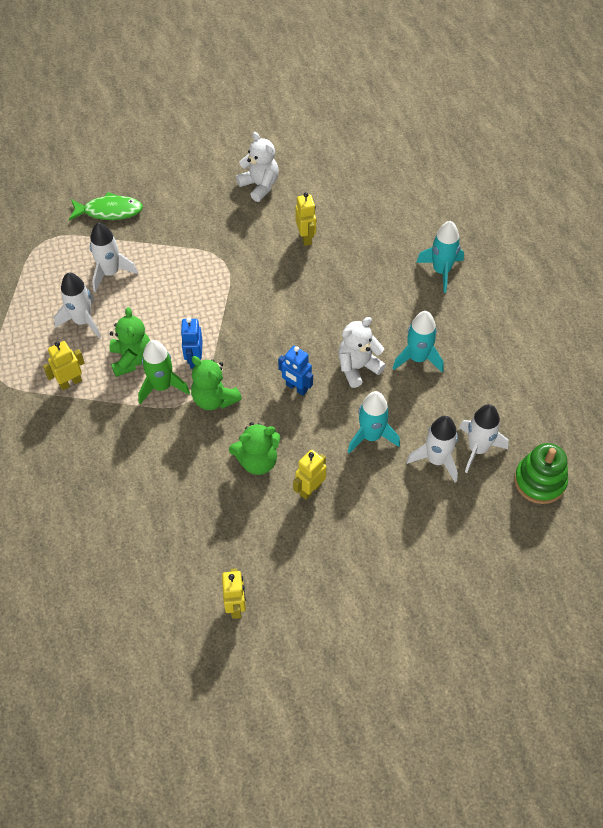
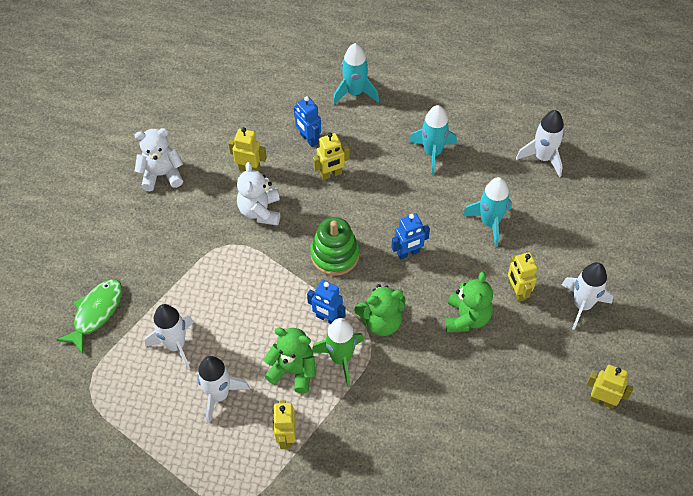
camera: 60 degrees left, 0 degrees up
white teddy bear [338,317,386,388] -> white teddy bear moved to [237,162,280,226]
white rocket [406,416,458,483] -> white rocket moved to [561,262,613,330]
green stacking toy [514,443,568,504] -> green stacking toy moved to [310,217,359,276]
none -> blue robot [294,96,321,147]
none -> yellow robot [313,132,350,180]

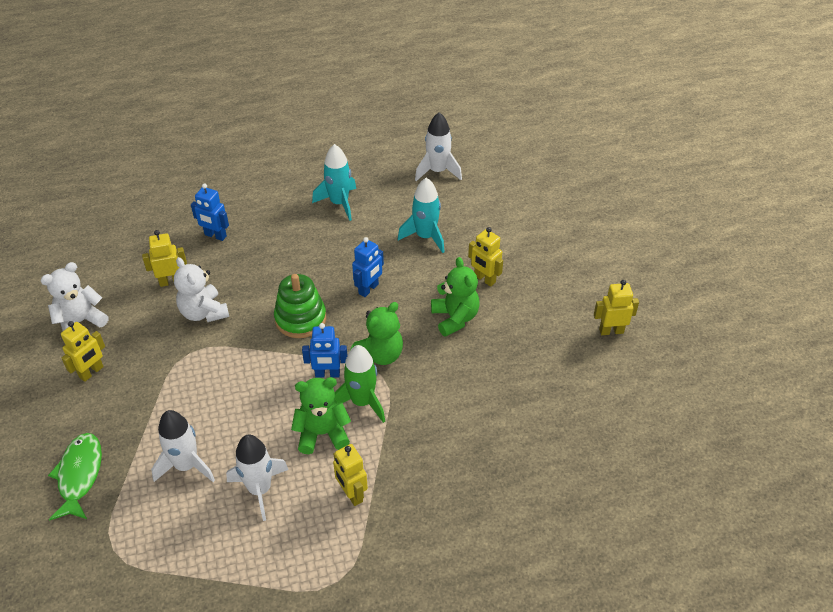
camera: 30 degrees left, 10 degrees down
yellow robot [313,132,350,180] -> yellow robot moved to [61,321,105,382]
turquoise rocket [333,43,379,105] -> none
white rocket [561,262,613,330] -> none

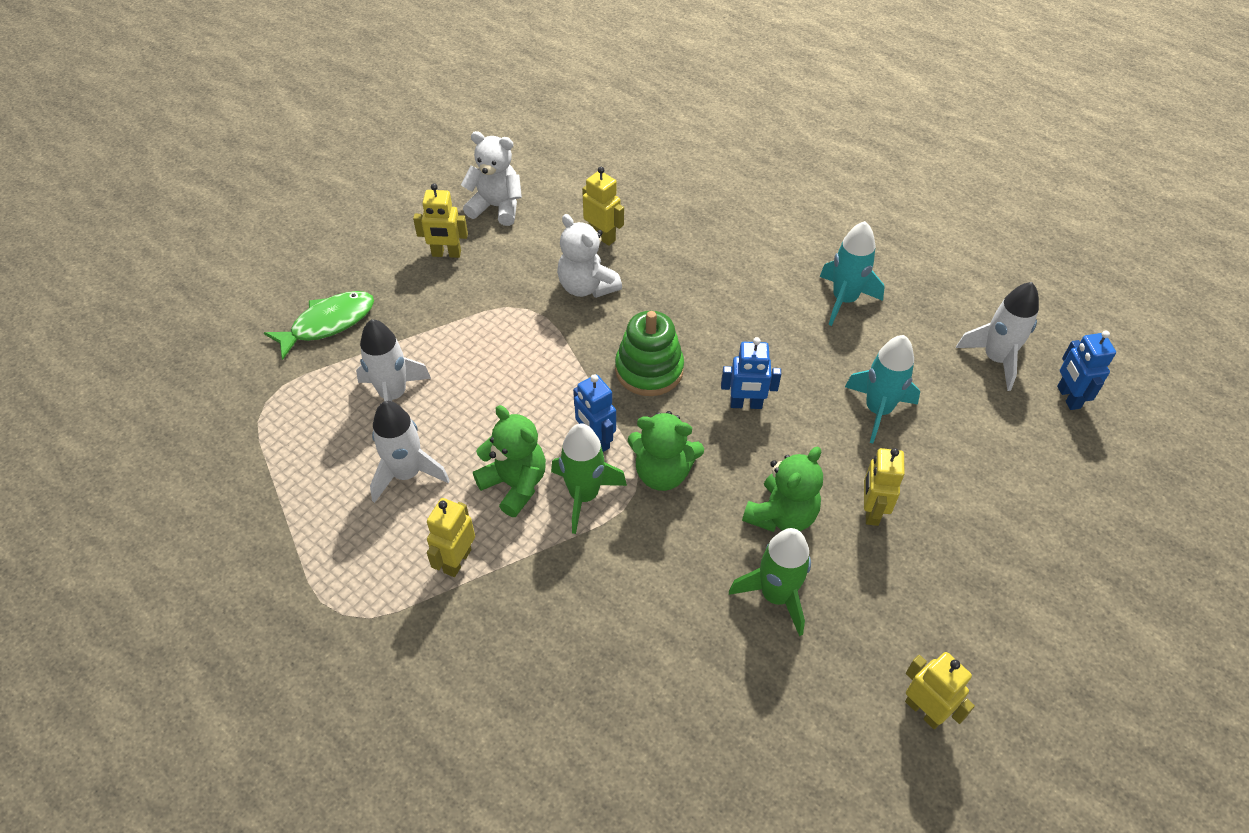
camera: 55 degrees right, 5 degrees up
white teddy bear [174,257,229,322] -> white teddy bear turned 60 degrees counterclockwise [557,214,622,298]
blue robot [191,183,229,241] -> blue robot moved to [1057,331,1116,410]
none -> green rocket [729,528,811,636]

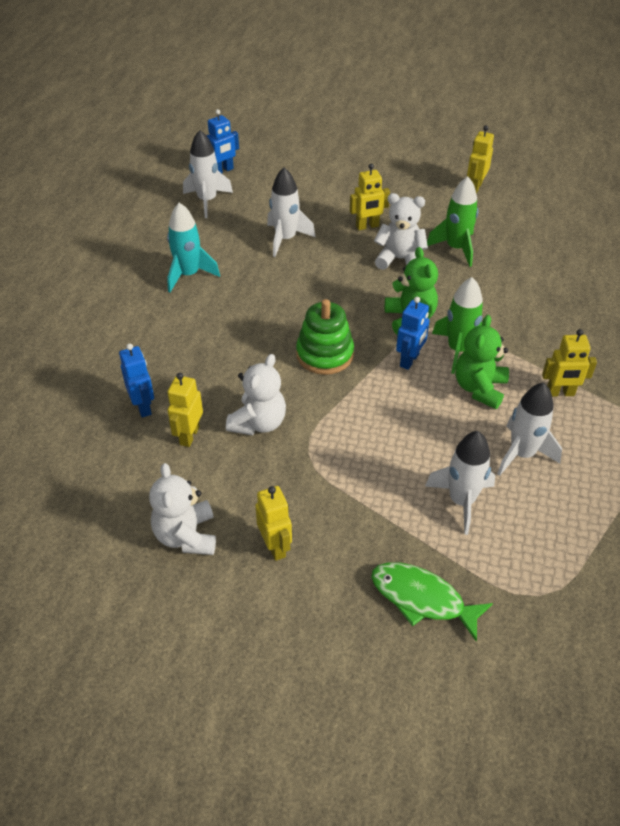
camera: 115 degrees left, 5 degrees down
blue robot [721,337,781,409] -> blue robot moved to [119,343,154,418]
green teddy bear [742,447,823,532] -> white teddy bear [374,193,428,270]
turquoise rocket [845,335,920,443] -> white rocket [267,167,315,257]

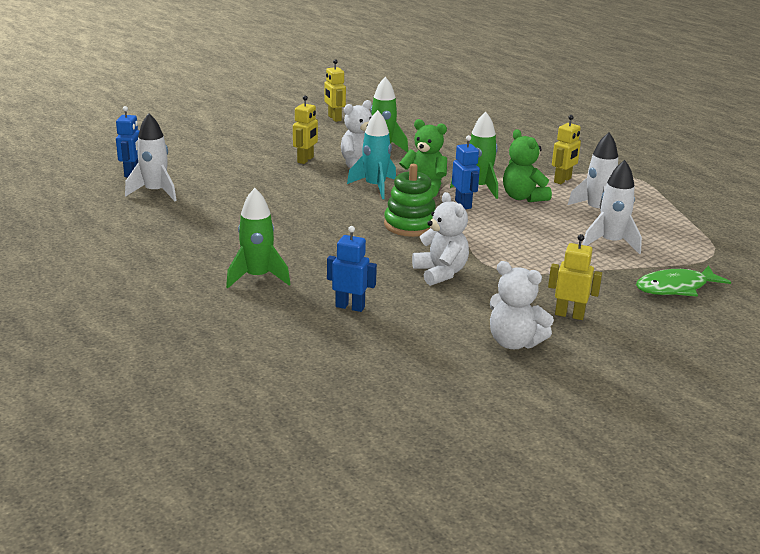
camera: 50 degrees left, 20 degrees down
turquoise rocket [167,203,220,292] -> turquoise rocket moved to [347,110,396,199]
yellow robot [167,373,203,447] -> none
white rocket [267,167,315,257] -> none
none -> green rocket [226,188,290,288]

